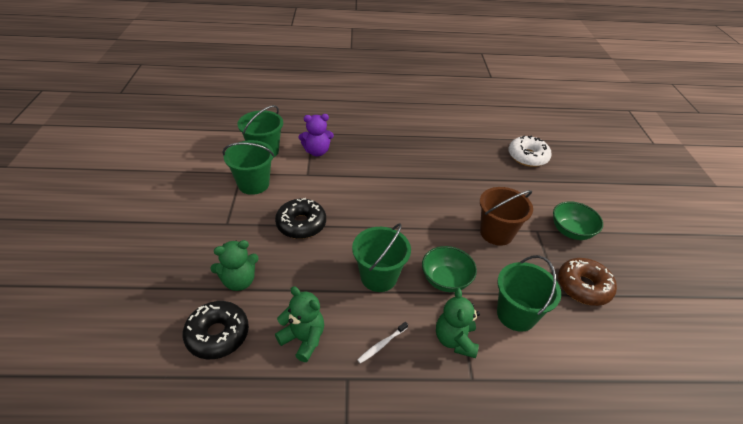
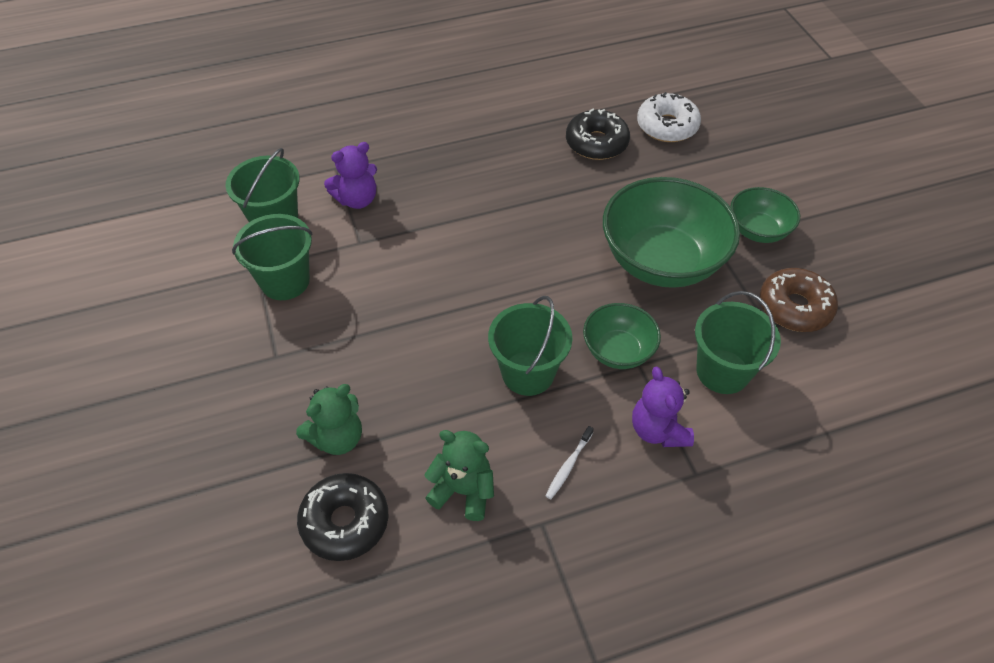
camera: 15 degrees left, 10 degrees up
black donut [275,198,326,239] -> black donut moved to [566,109,630,160]
green teddy bear [436,288,480,358] -> purple teddy bear [632,367,694,447]
brown bucket [480,187,533,246] -> green bowl [603,177,740,288]

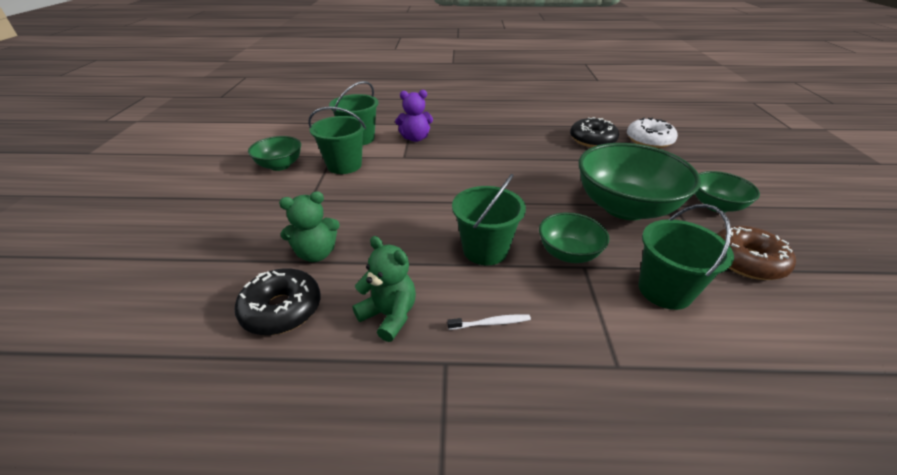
camera: 20 degrees right, 15 degrees down
white toothbrush [545,426,594,499] -> white toothbrush turned 150 degrees counterclockwise [447,314,531,330]
purple teddy bear [632,367,694,447] -> none
none -> green bowl [248,136,301,171]

